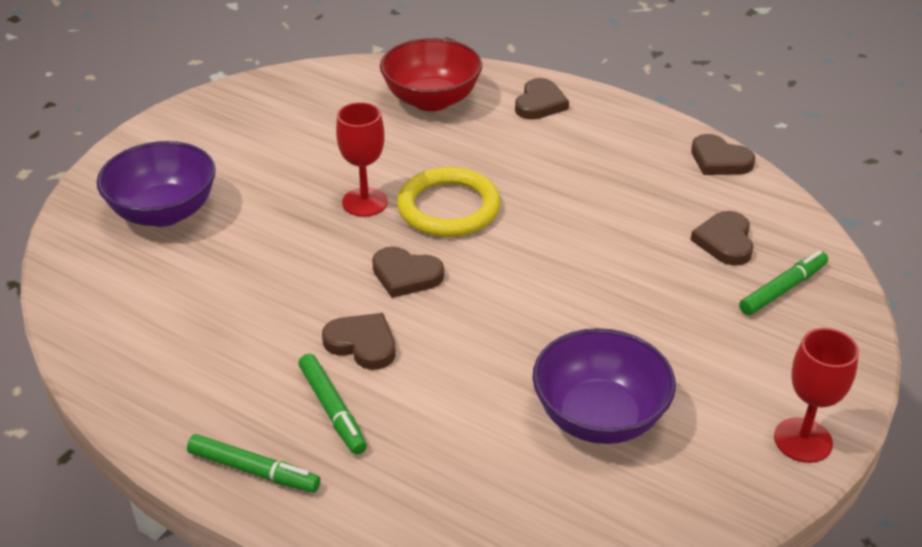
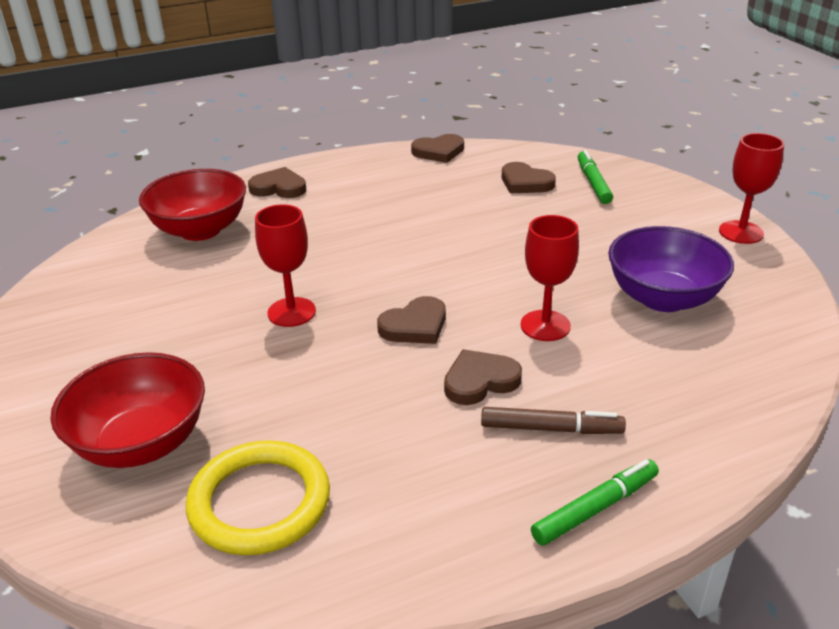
camera: 55 degrees left, 5 degrees down
purple bowl [97,141,216,227] -> red bowl [50,352,205,468]
green marker [299,354,367,455] -> brown marker [481,407,626,434]
yellow ring [397,167,501,237] -> yellow ring moved to [186,440,330,555]
brown heart [515,78,569,120] -> brown heart turned 45 degrees counterclockwise [248,167,306,198]
none -> red goblet [521,215,579,341]

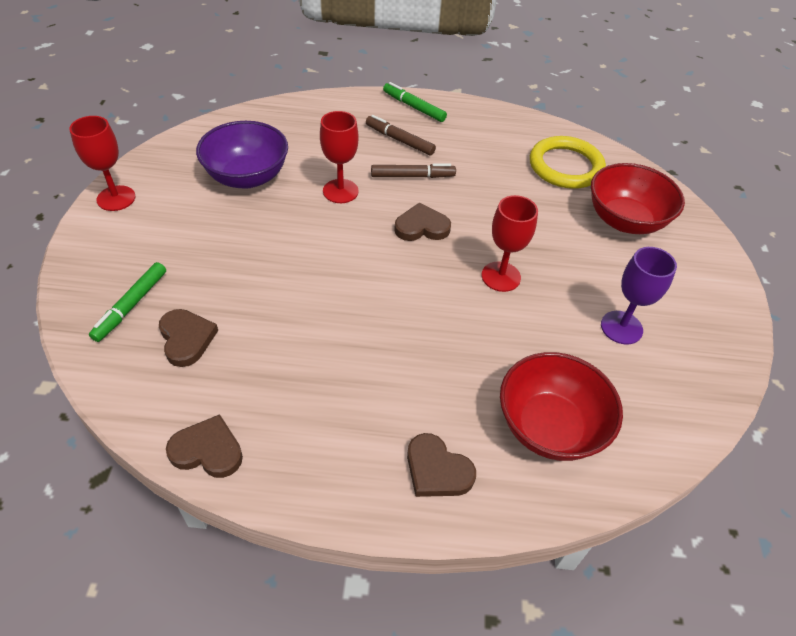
camera: 155 degrees left, 15 degrees up
brown heart [444,349,522,405] -> brown marker [371,163,456,178]
green marker [531,459,659,546] -> green marker turned 45 degrees clockwise [383,82,447,122]
none -> purple goblet [601,247,677,344]

